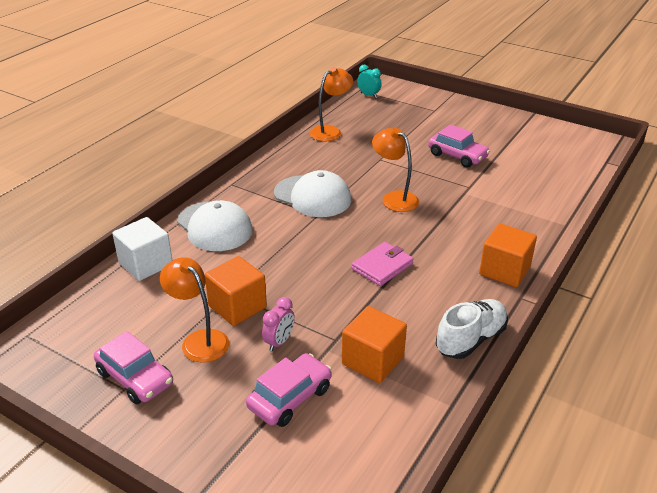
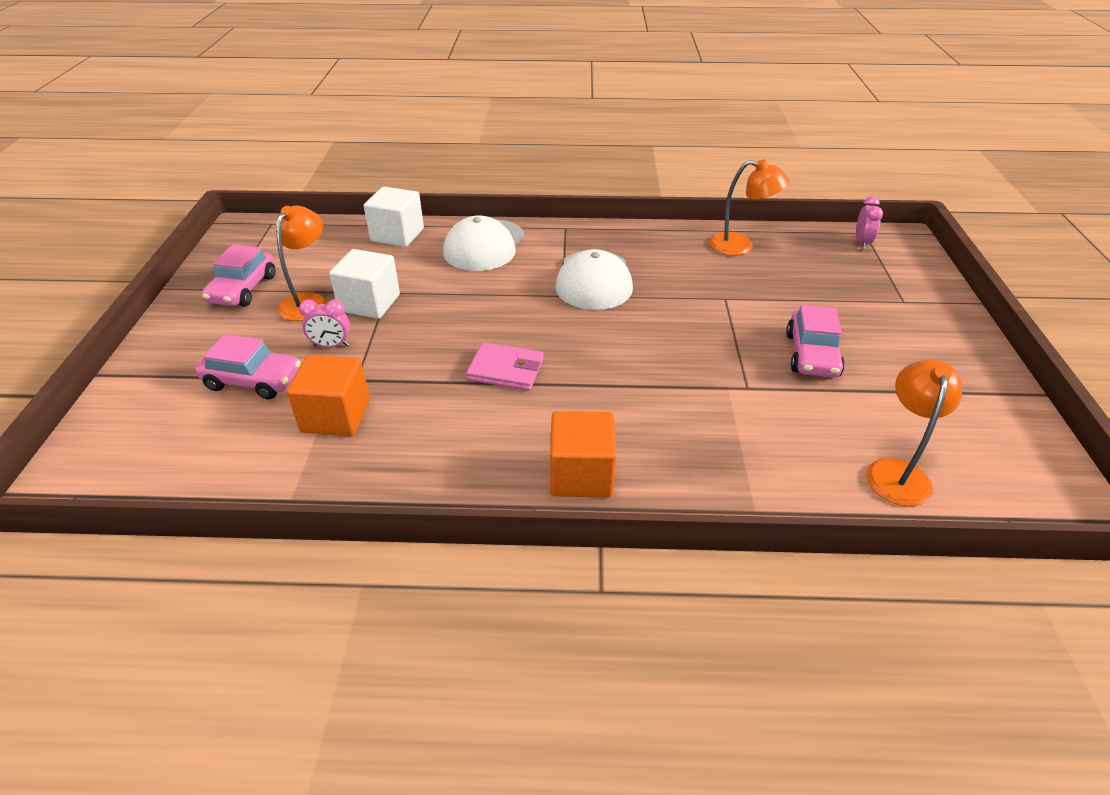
camera: 60 degrees right, 5 degrees up
orange cube [205,256,267,326] -> white cube [329,249,400,319]
turquoise clock [357,65,382,98] -> pink clock [856,196,883,249]
orange lamp [372,128,419,212] -> orange lamp moved to [866,359,962,506]
white shoe [436,299,508,359] -> none

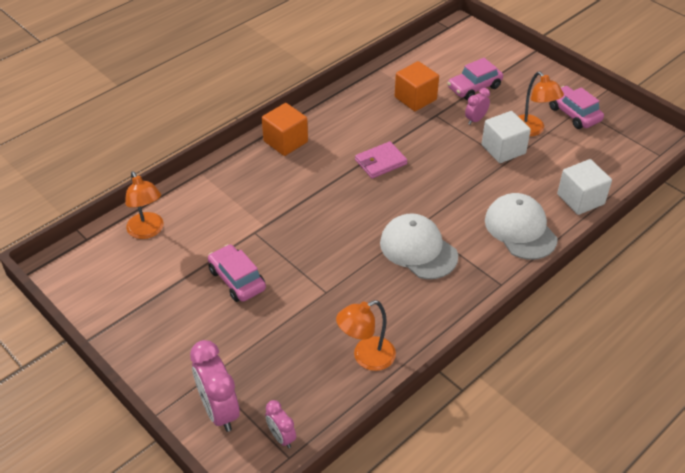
camera: 135 degrees right, 5 degrees up
none -> pink clock [190,340,240,432]

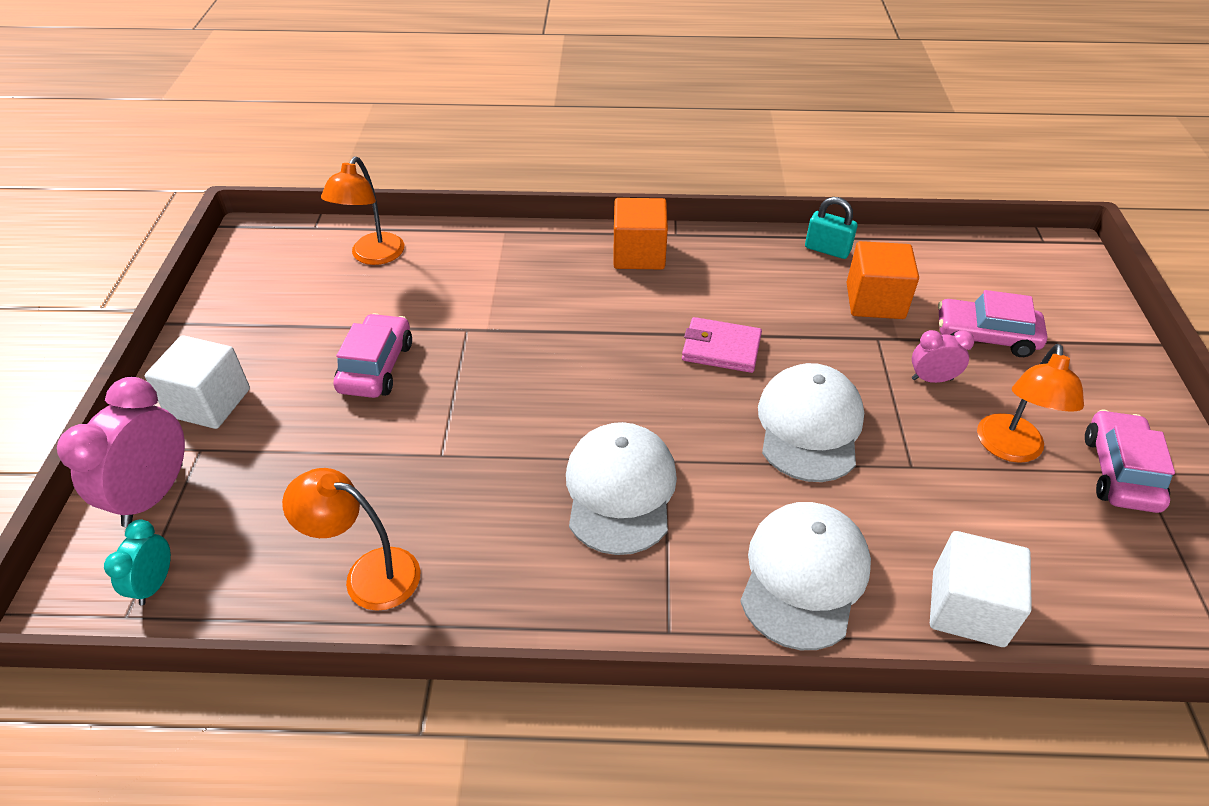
camera: 45 degrees right, 0 degrees up
pink clock [265,400,296,448] -> turquoise clock [104,520,171,606]
white cube [482,111,531,163] -> white cube moved to [145,335,250,429]
none -> white cap [758,363,864,482]
none -> turquoise padlock [805,197,858,259]

